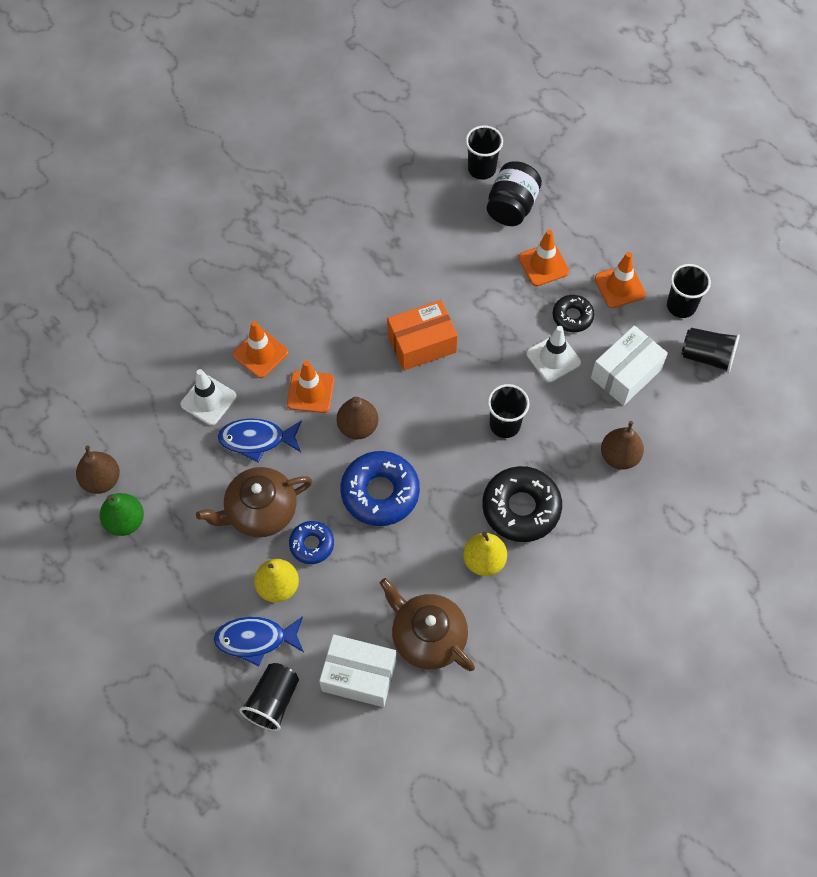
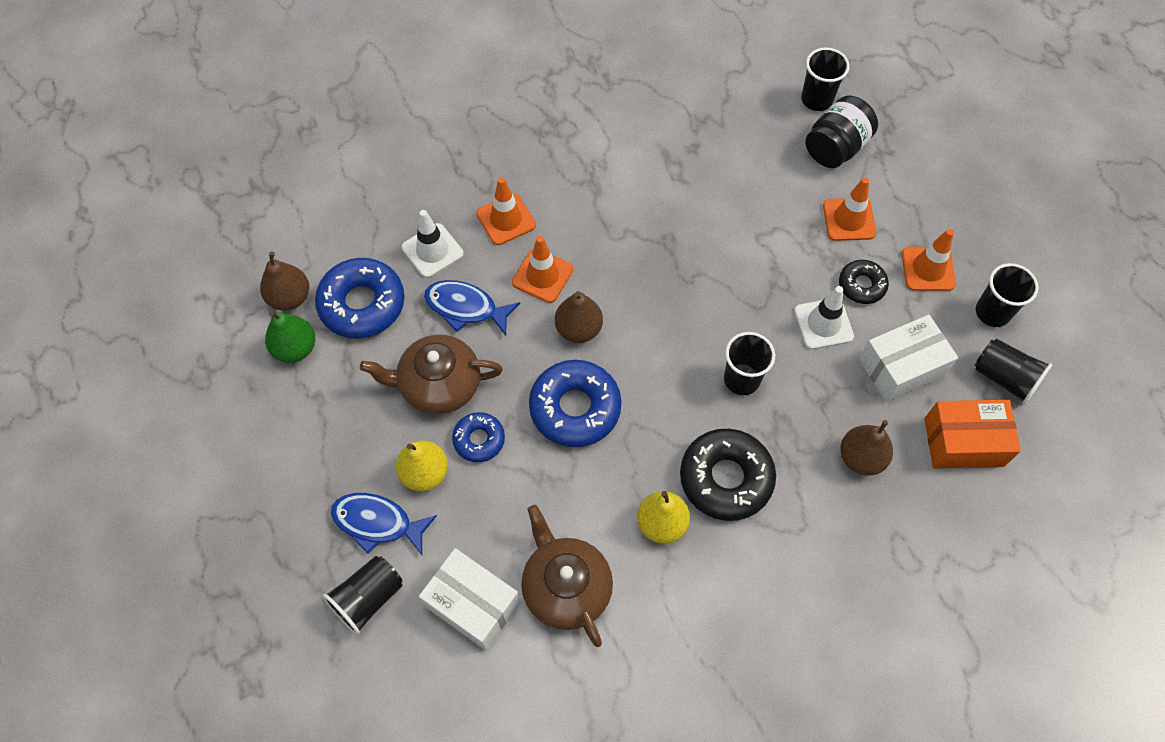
camera: 20 degrees right, 0 degrees up
orange box [387,300,458,371] -> orange box moved to [924,400,1021,468]
none -> blue donut [315,258,405,339]

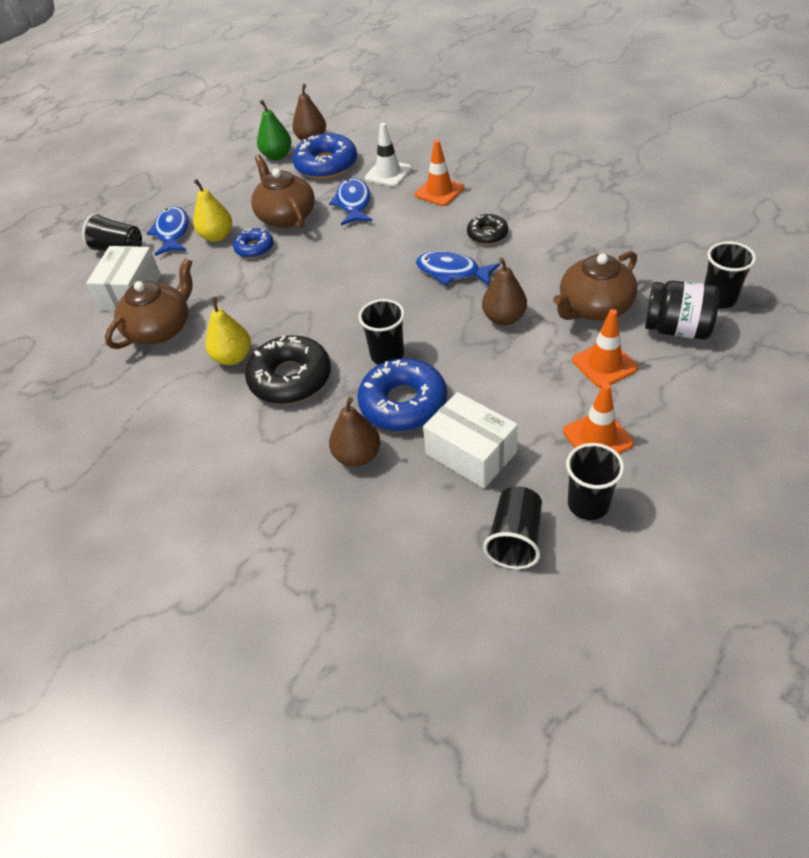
camera: 70 degrees right, 15 degrees down
orange traffic cone [512,236,573,303] -> none
blue donut [529,360,622,447] -> blue donut moved to [357,358,447,431]
brown pear [555,291,603,343] -> brown pear moved to [482,257,527,325]
white traffic cone [794,286,854,349] -> none
black donut [839,260,889,304] -> black donut moved to [467,214,508,244]
orange box [924,400,1021,468] -> none
none -> blue fish [416,251,500,286]
none -> brown teapot [553,251,638,321]

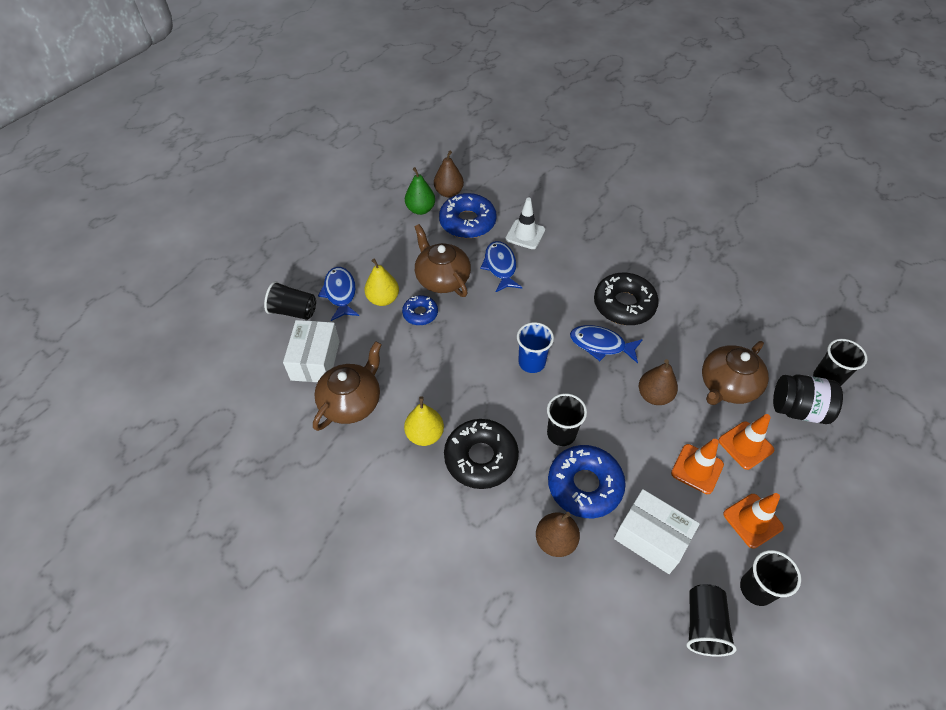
camera: 10 degrees left, 5 degrees up
orange traffic cone [415,140,464,206] -> orange traffic cone moved to [671,439,724,494]
black donut [467,214,508,244] -> black donut [594,273,659,325], size x1.78
none -> blue cup [517,322,554,373]

